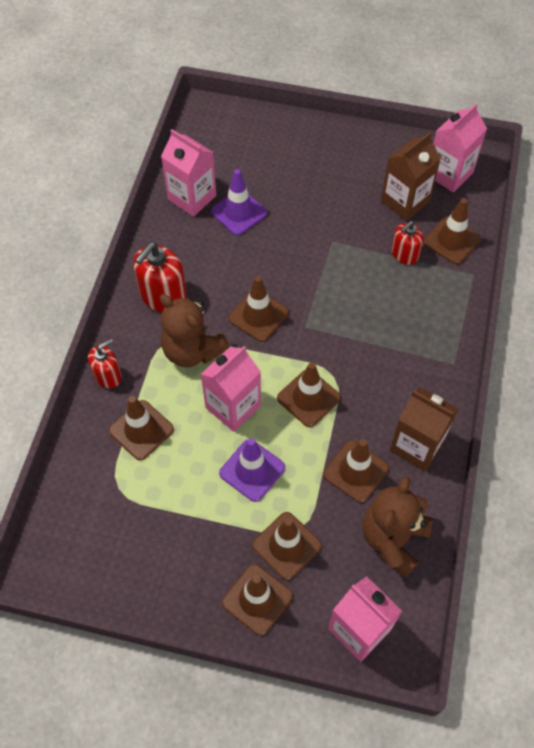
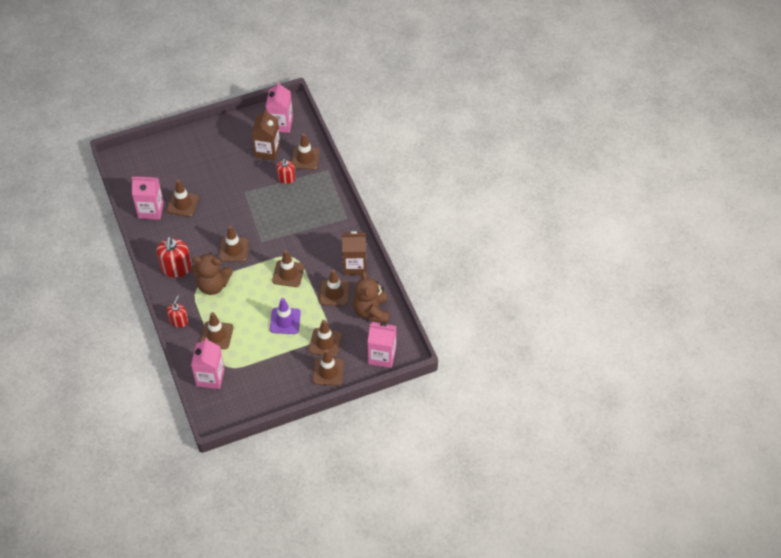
camera: 35 degrees left, 5 degrees down
pink carton [200,346,261,432] -> pink carton moved to [191,338,225,389]
purple traffic cone [211,169,267,235] -> brown traffic cone [167,179,199,217]

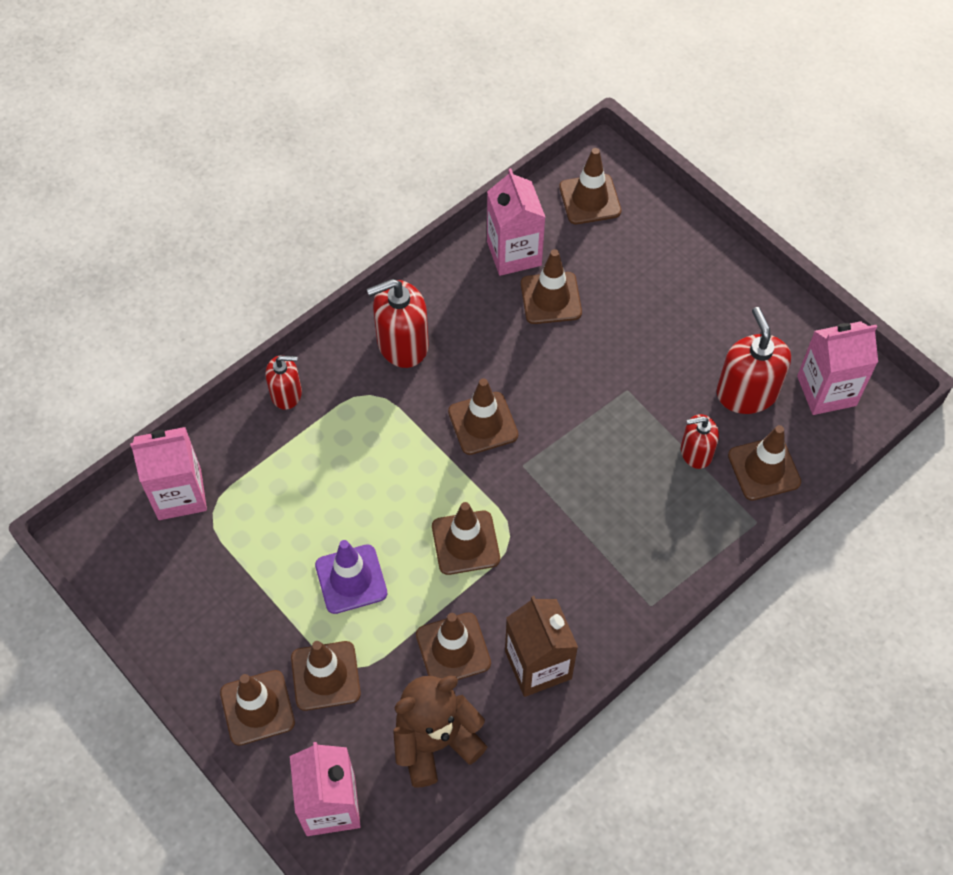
camera: 70 degrees right, 5 degrees up
brown teddy bear [192,252,233,295] -> none
brown traffic cone [200,312,233,349] -> brown traffic cone moved to [559,148,621,224]
brown carton [251,109,281,161] -> red soap dispenser [717,307,791,414]

